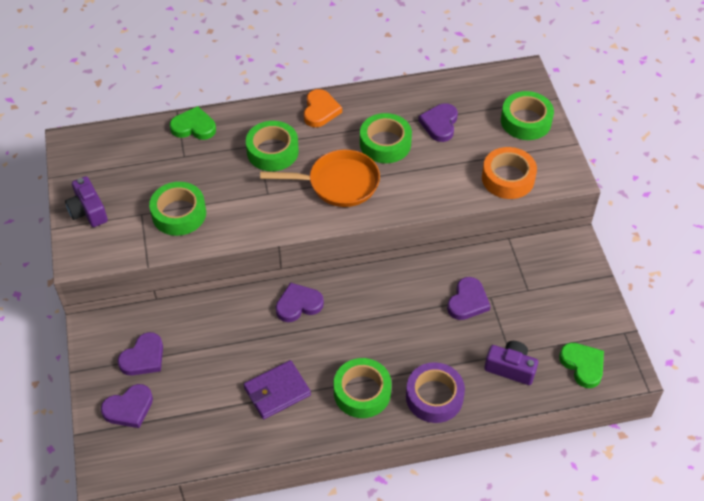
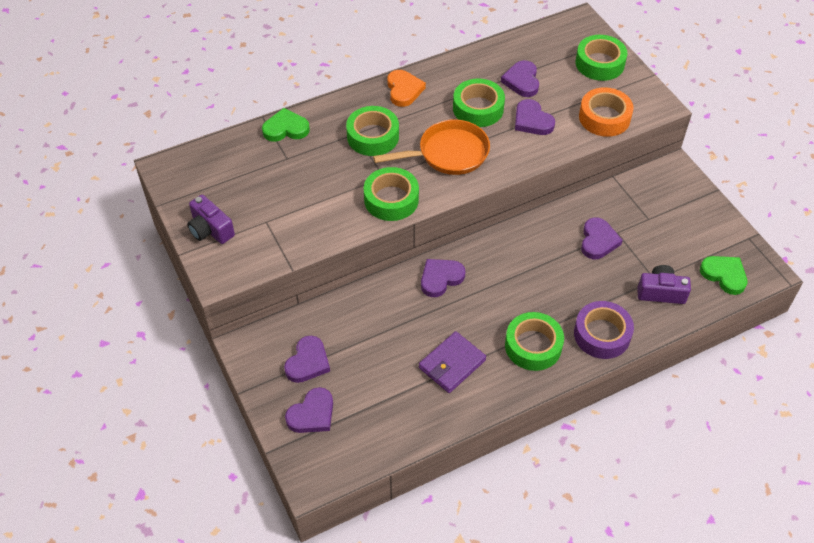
camera: 15 degrees left, 0 degrees up
green tape [149,182,206,236] -> green tape moved to [364,167,419,221]
none -> purple heart [515,99,555,135]

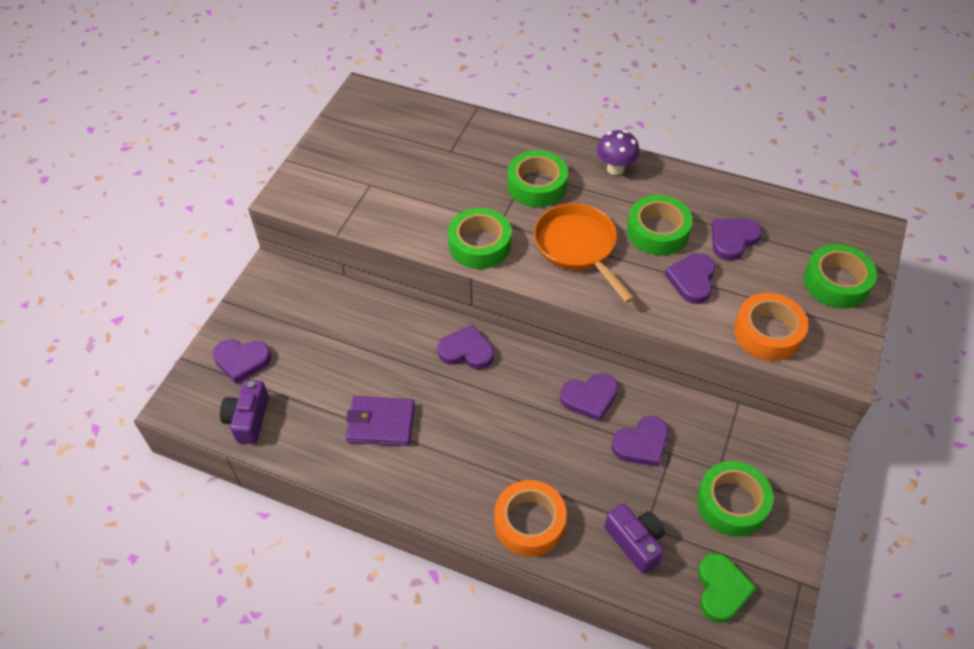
camera: 50 degrees right, 0 degrees up
purple camera [187,195,235,244] -> purple camera moved to [220,380,269,444]
green heart [262,108,310,142] -> none
purple heart [284,336,330,383] -> purple heart moved to [560,373,618,421]
orange pan [373,119,490,175] -> orange pan turned 150 degrees counterclockwise [534,203,634,303]
orange heart [387,70,426,107] -> purple mushroom [597,130,640,175]
green tape [505,312,564,371] -> green tape moved to [697,461,773,536]
purple tape [574,301,634,359] -> orange tape [494,480,567,557]

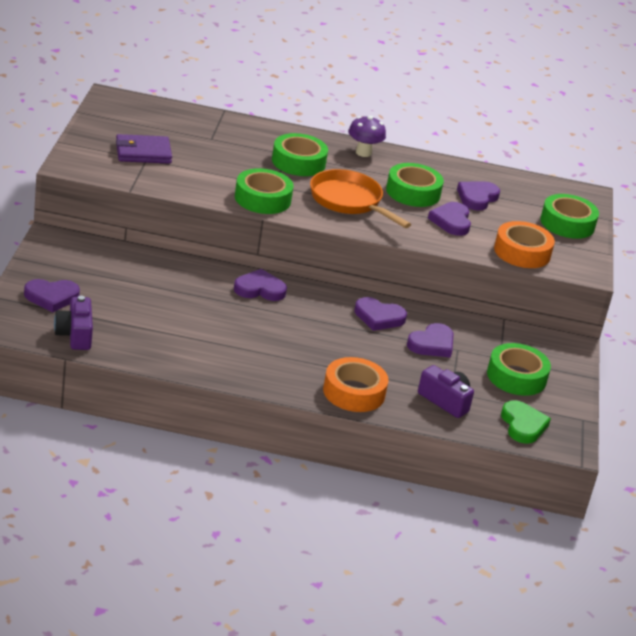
camera: 20 degrees left, 20 degrees down
purple wallet [346,396,415,446] -> purple wallet moved to [116,134,172,164]
purple heart [560,373,618,421] -> purple heart turned 45 degrees clockwise [354,297,407,331]

